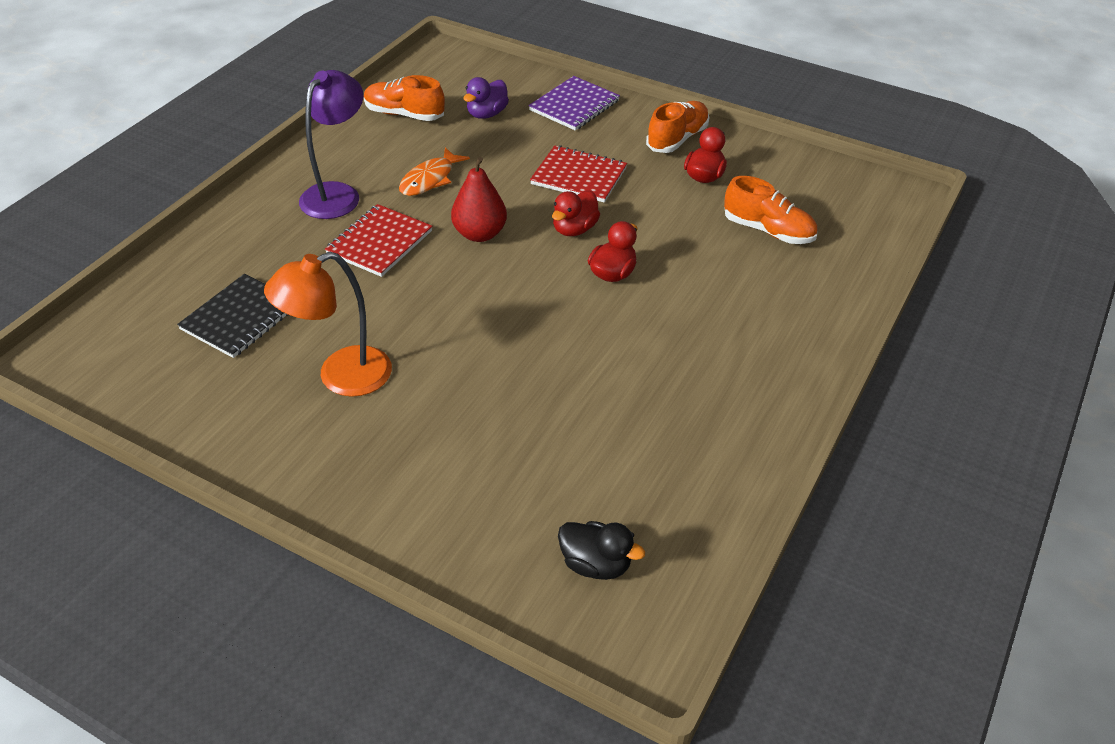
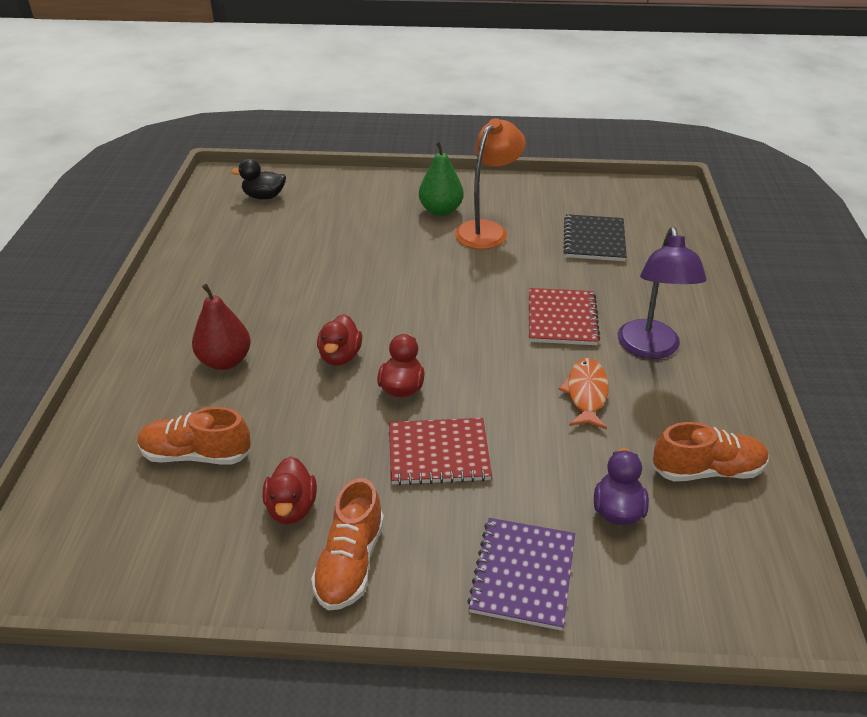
camera: 155 degrees right, 5 degrees down
red pear [451,157,507,242] -> red pear moved to [192,284,251,370]
none -> green pear [419,141,464,216]

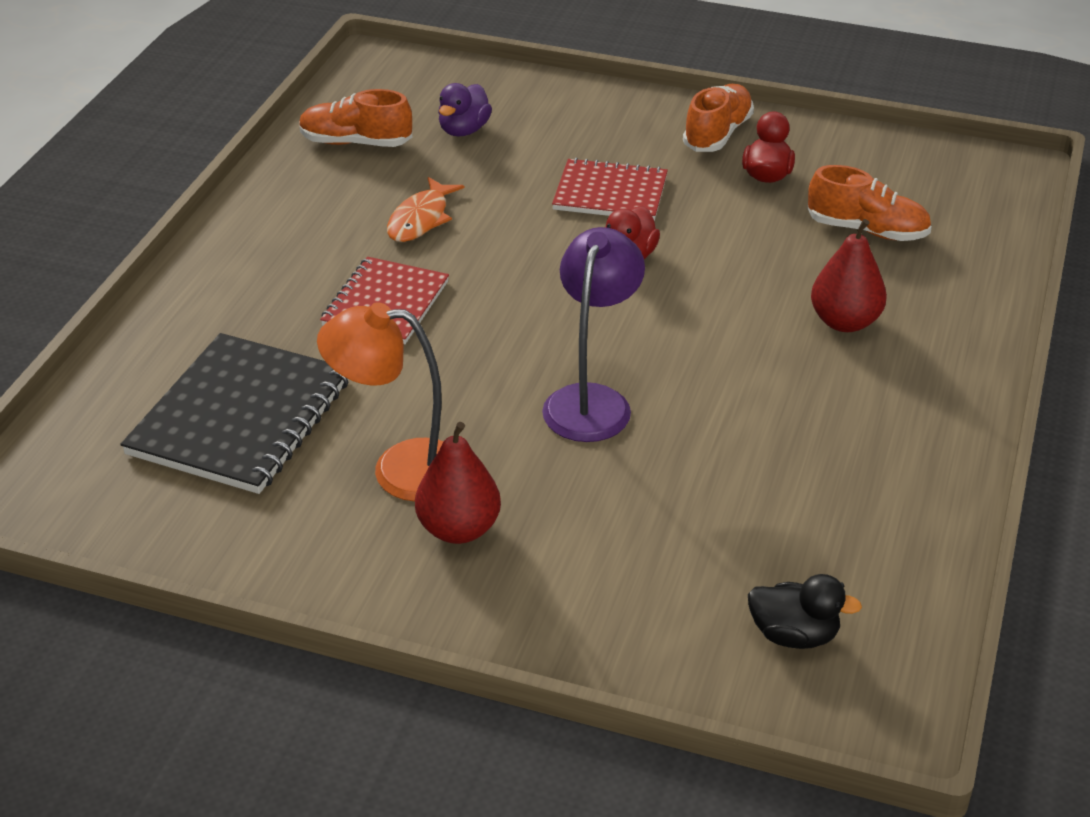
camera: 165 degrees left, 0 degrees up
red duck [317,314,362,366] -> none
green pear [419,141,464,216] -> red pear [415,422,501,544]
orange lamp [455,118,526,249] -> orange lamp turned 45 degrees clockwise [317,302,443,502]
purple notebook [467,518,575,631] -> none
black notebook [563,214,627,261] -> black notebook [121,333,349,494], size x1.55
purple lamp [618,227,707,359] -> purple lamp moved to [542,227,645,442]

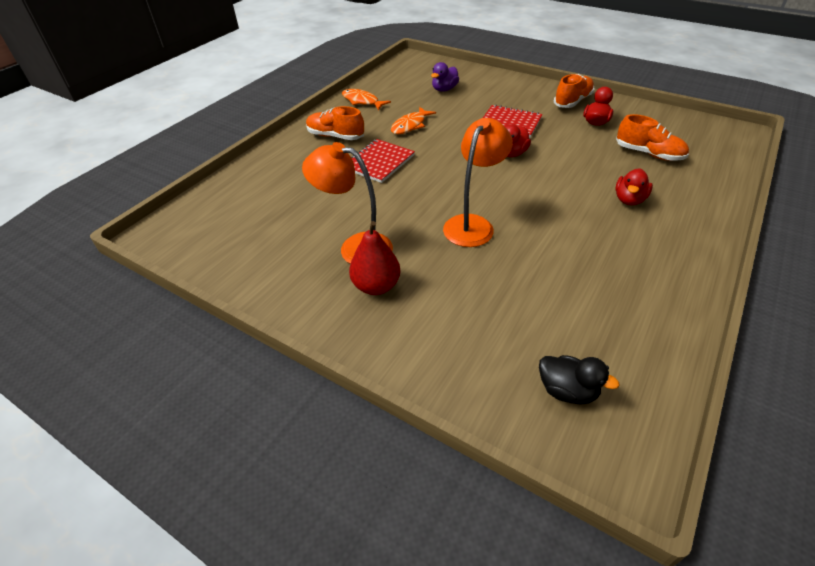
camera: 15 degrees right, 5 degrees up
black notebook [121,333,349,494] -> none
orange shoe [299,89,412,147] -> orange shoe moved to [306,106,364,140]
purple lamp [542,227,645,442] -> orange lamp [443,118,513,247]
red pear [811,219,887,332] -> red duck [615,168,653,205]
none -> orange fish [342,89,391,110]

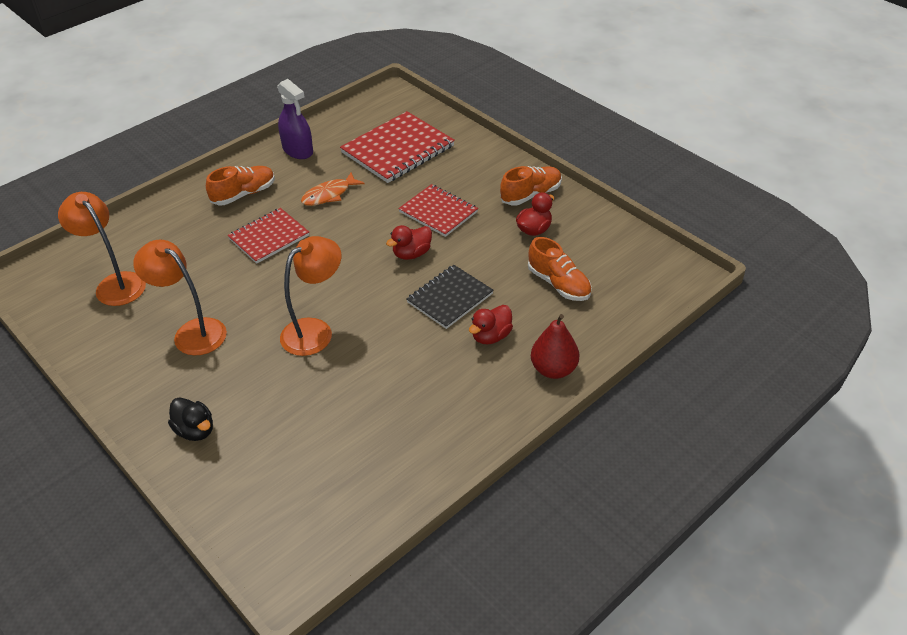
camera: 15 degrees right, 0 degrees up
orange shoe [306,106,364,140] -> orange shoe turned 105 degrees clockwise [206,166,275,205]
orange fish [342,89,391,110] -> purple spray bottle [277,79,313,159]
red pear [349,221,401,295] -> red pear moved to [531,314,580,379]
purple duck [431,62,459,92] -> red notebook [340,111,455,183]
black duck [539,355,620,405] -> black duck moved to [168,397,213,441]
none -> orange lamp [58,192,146,306]
none -> black notebook [407,265,494,329]

